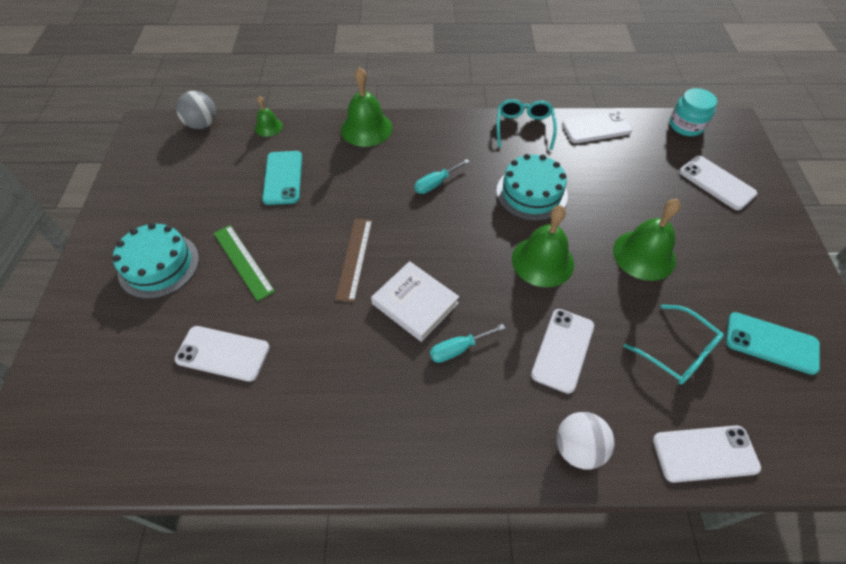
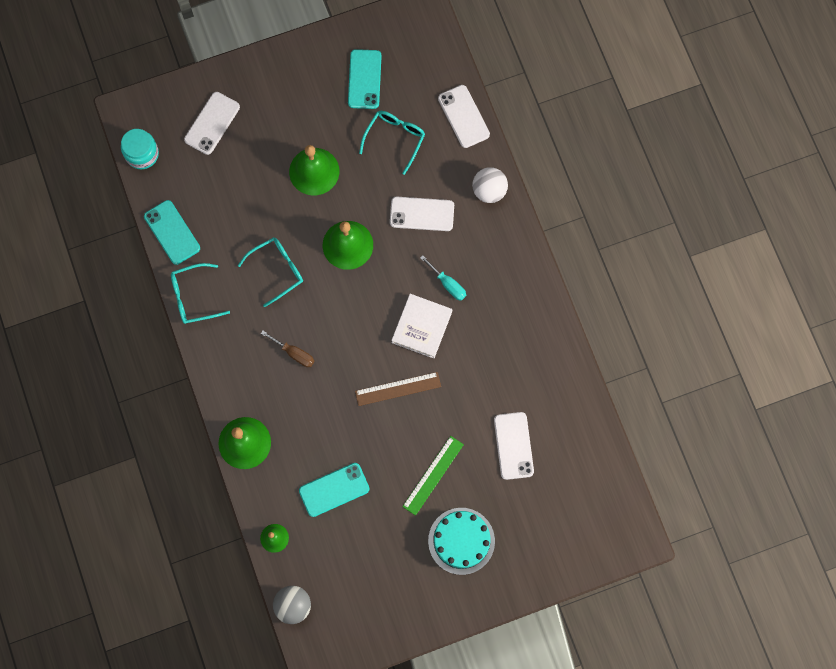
camera: 110 degrees left, 20 degrees up
turquoise screwdriver [414,159,470,194] -> brown screwdriver [261,331,314,367]
turquoise cake [496,154,568,221] -> turquoise glasses [238,237,303,307]
white phone [562,111,633,143] -> turquoise phone [144,200,200,265]

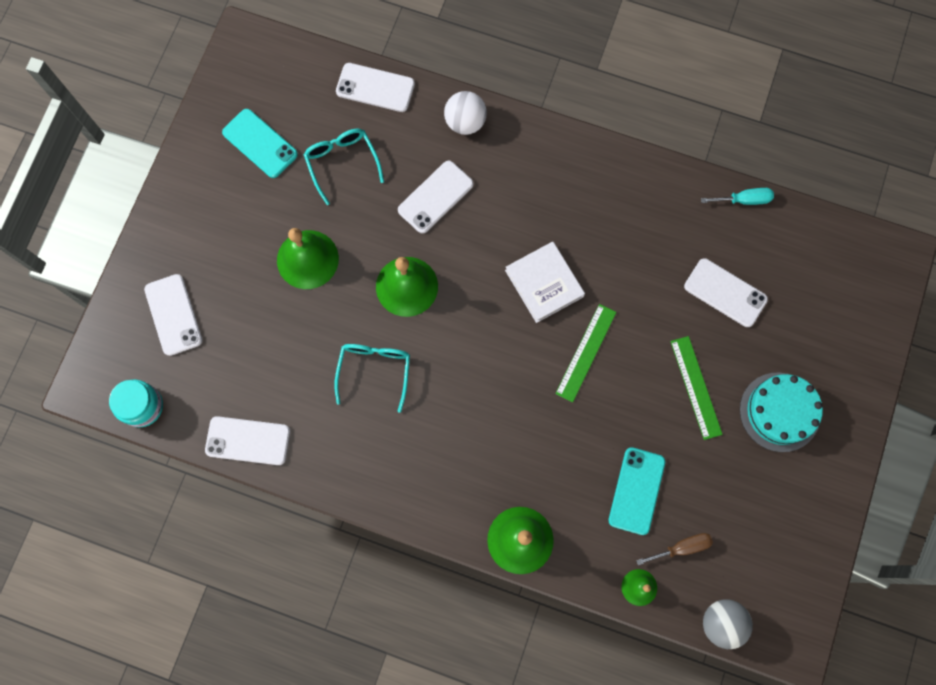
camera: 50 degrees left, 0 degrees up
turquoise phone [144,200,200,265] -> white phone [205,416,290,465]
turquoise glasses [171,263,230,324] -> none
brown screwdriver [261,331,314,367] -> brown screwdriver moved to [636,533,713,565]
brown ruler [355,372,441,406] -> green ruler [555,304,616,402]
turquoise screwdriver [420,255,466,301] -> turquoise screwdriver moved to [701,188,774,205]

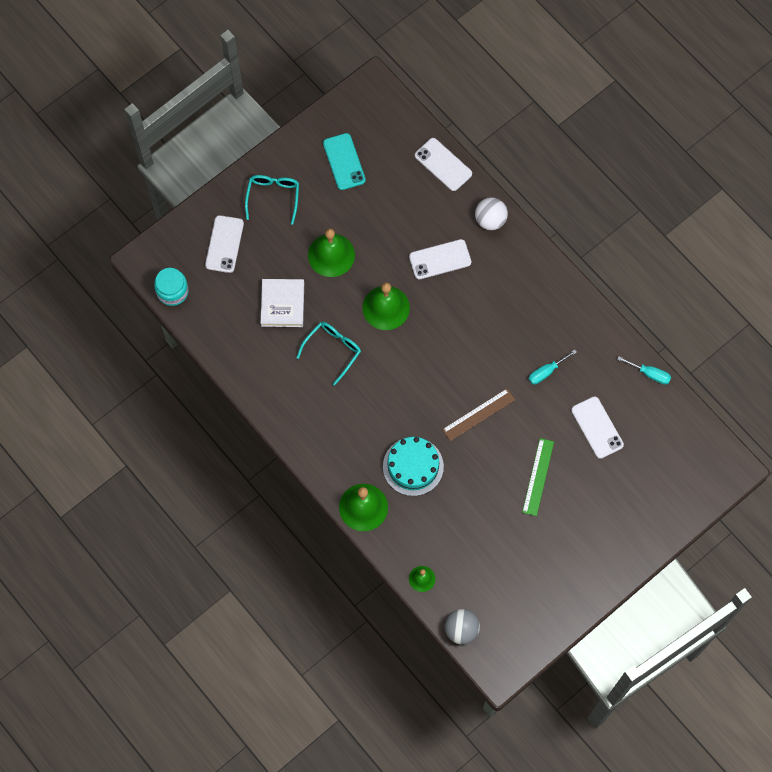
camera: 30 degrees right, 5 degrees down
white phone [205,416,290,465] -> none
turquoise glasses [304,129,384,205] -> turquoise glasses moved to [245,175,299,225]
white book [505,241,585,323] -> white book moved to [261,279,304,327]
green ruler [555,304,616,402] -> brown ruler [442,389,515,441]
turquoise phone [609,447,665,535] -> none
brown screwdriver [636,533,713,565] -> none
turquoise cake [740,373,823,452] -> turquoise cake moved to [383,437,444,496]
none -> turquoise screwdriver [529,349,577,385]

